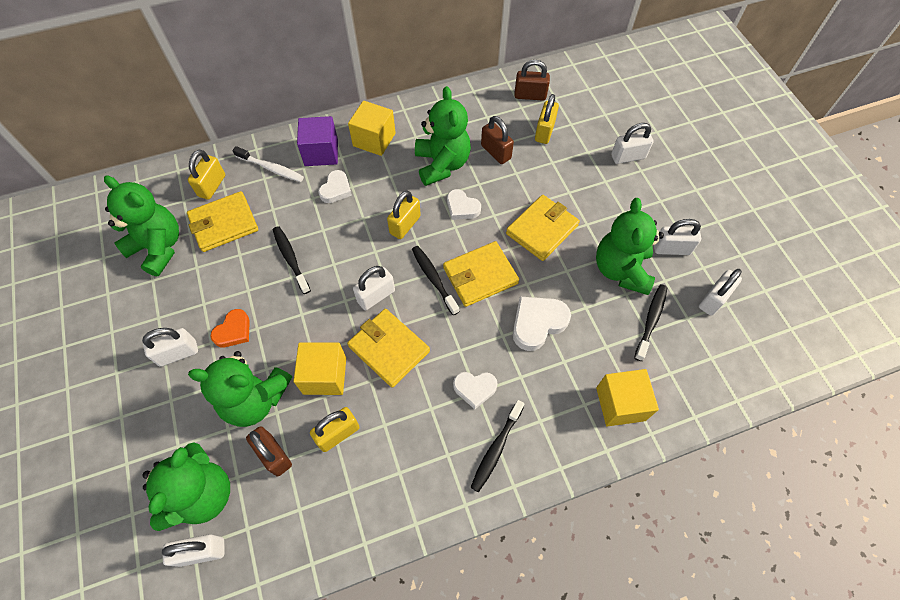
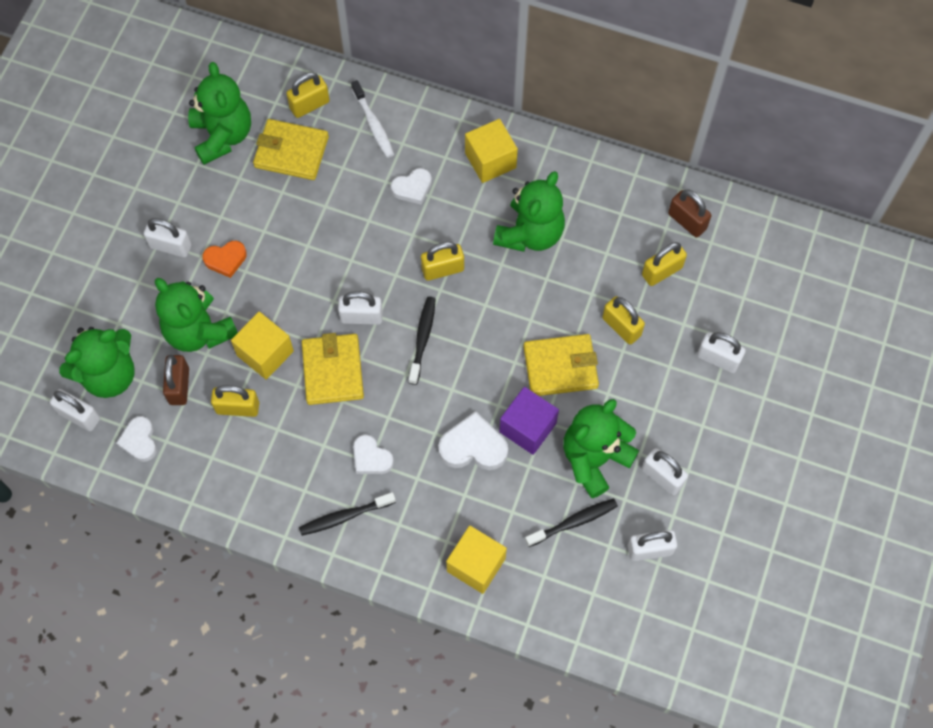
camera: 40 degrees right, 5 degrees up
black toothbrush [273,226,311,294] -> none
purple cube [297,116,338,166] -> purple cube moved to [499,387,559,455]
yellow wallet [443,241,519,307] -> none
white heart [447,189,481,220] -> white heart moved to [116,416,157,462]
brown padlock [481,116,514,164] -> none
none -> yellow padlock [602,296,645,344]

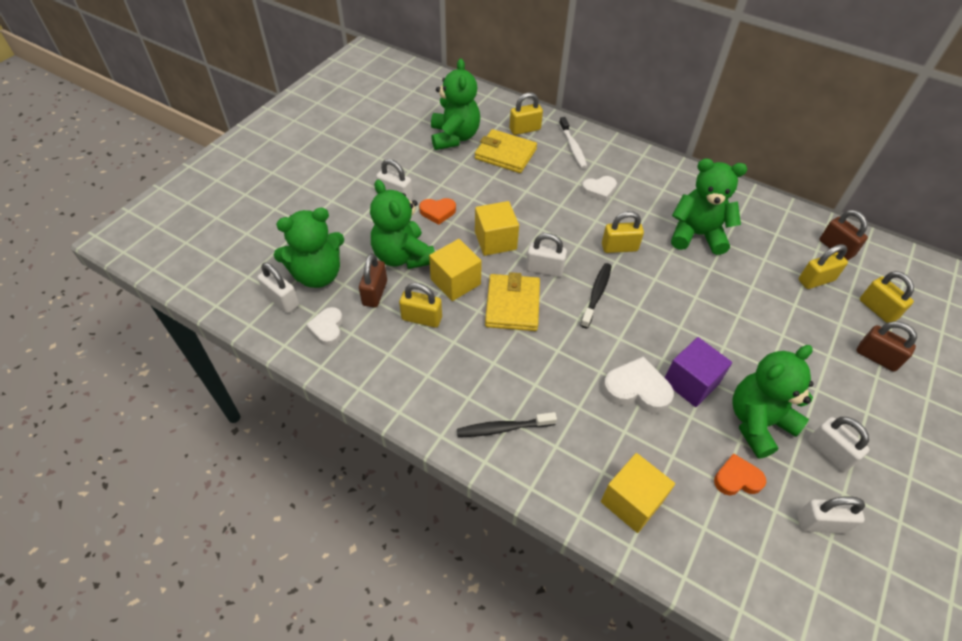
camera: 10 degrees right, 15 degrees down
white heart [353,435,394,474] -> none
yellow cube [465,119,518,183] -> yellow cube moved to [475,201,519,256]
green teddy bear [493,171,565,252] -> green teddy bear turned 120 degrees counterclockwise [671,159,747,255]
yellow wallet [524,334,599,396] -> none
black toothbrush [525,498,618,547] -> orange heart [714,453,766,495]
yellow padlock [602,296,645,344] -> yellow padlock moved to [860,271,914,323]
white padlock [697,332,746,373] -> brown padlock [856,321,917,372]

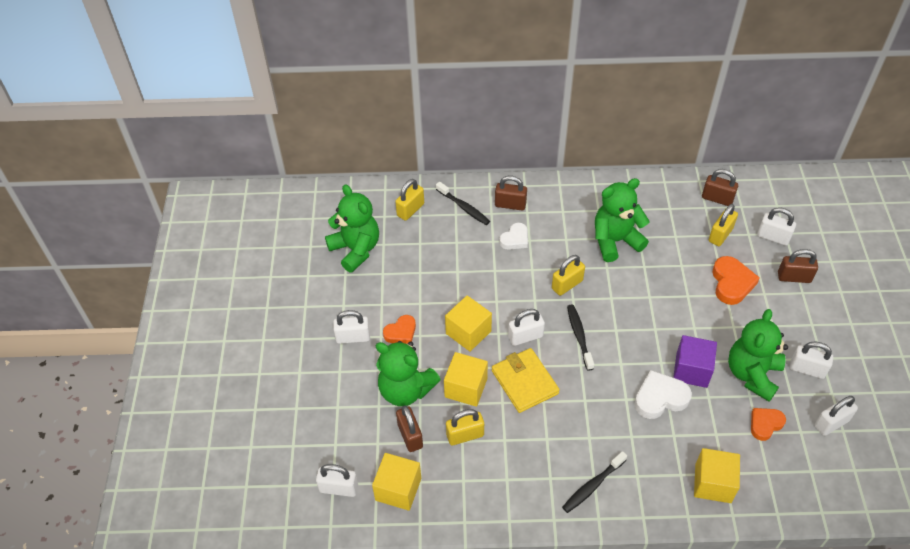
camera: 30 degrees left, 0 degrees up
green teddy bear [274,208,344,288] -> none
white heart [306,307,343,346] -> yellow cube [372,453,421,511]
yellow wallet [475,129,537,173] -> none
white toothbrush [559,117,587,168] -> black toothbrush [436,182,490,225]
yellow padlock [860,271,914,323] -> white padlock [757,207,796,246]
none -> brown padlock [495,176,527,210]
none -> orange heart [712,256,760,305]

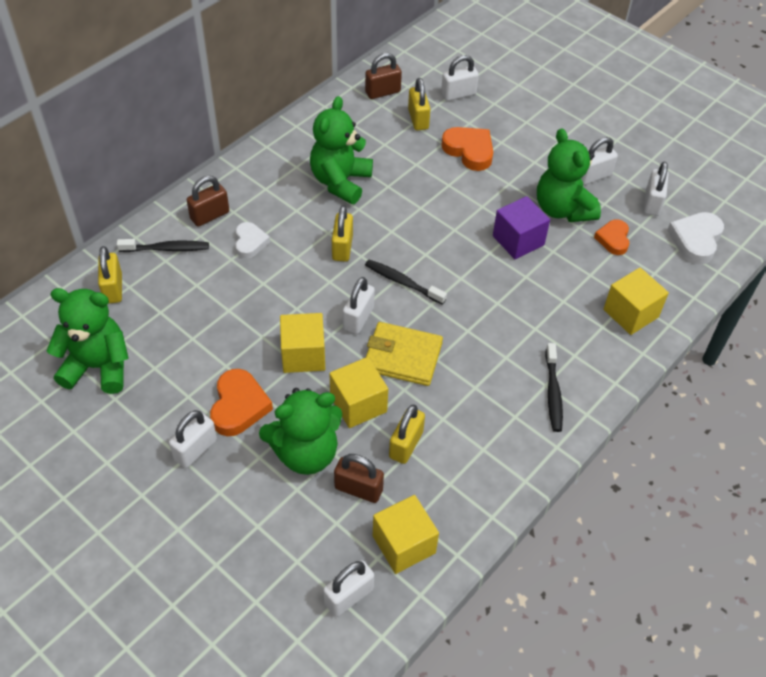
camera: 50 degrees left, 0 degrees up
orange heart [383,315,416,344] -> orange heart [210,369,273,436], size x1.52
white heart [634,370,692,419] -> white heart moved to [667,212,724,264]
brown padlock [778,249,818,283] -> none

